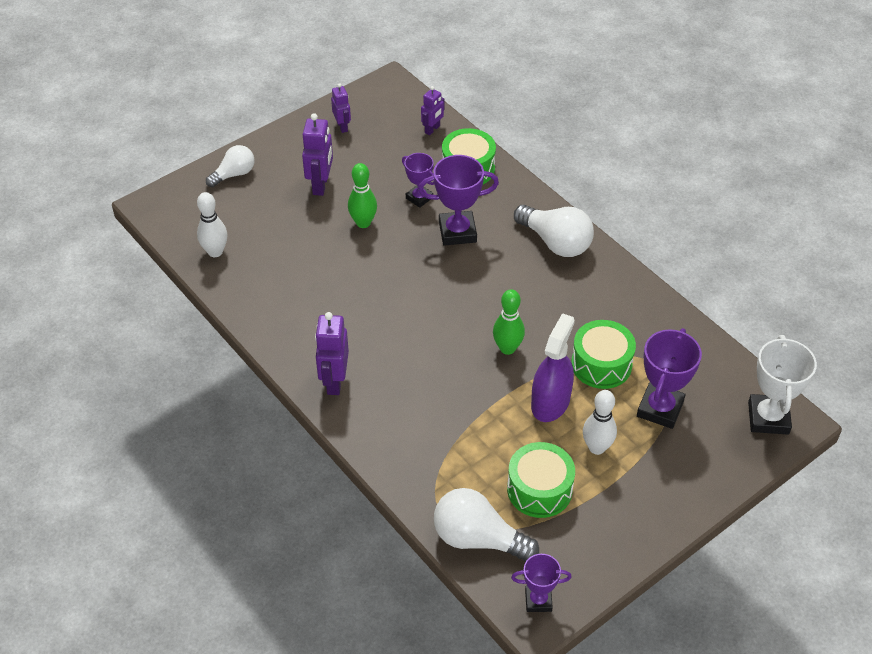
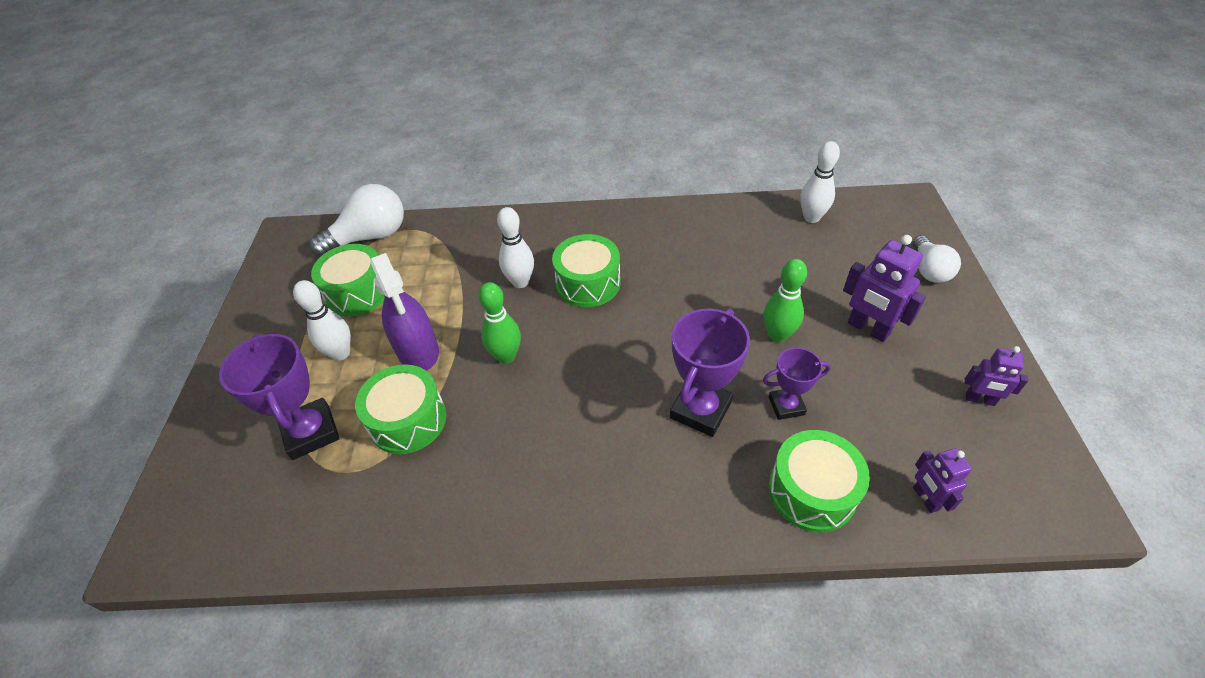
camera: 130 degrees right, 0 degrees up
purple robot [315,312,349,395] -> none
purple trophy [511,554,572,612] -> none
white light bulb [514,205,594,257] -> none
white trophy [748,335,817,435] -> none
none -> white bowling pin [497,207,534,288]
none -> green drum [552,234,620,307]

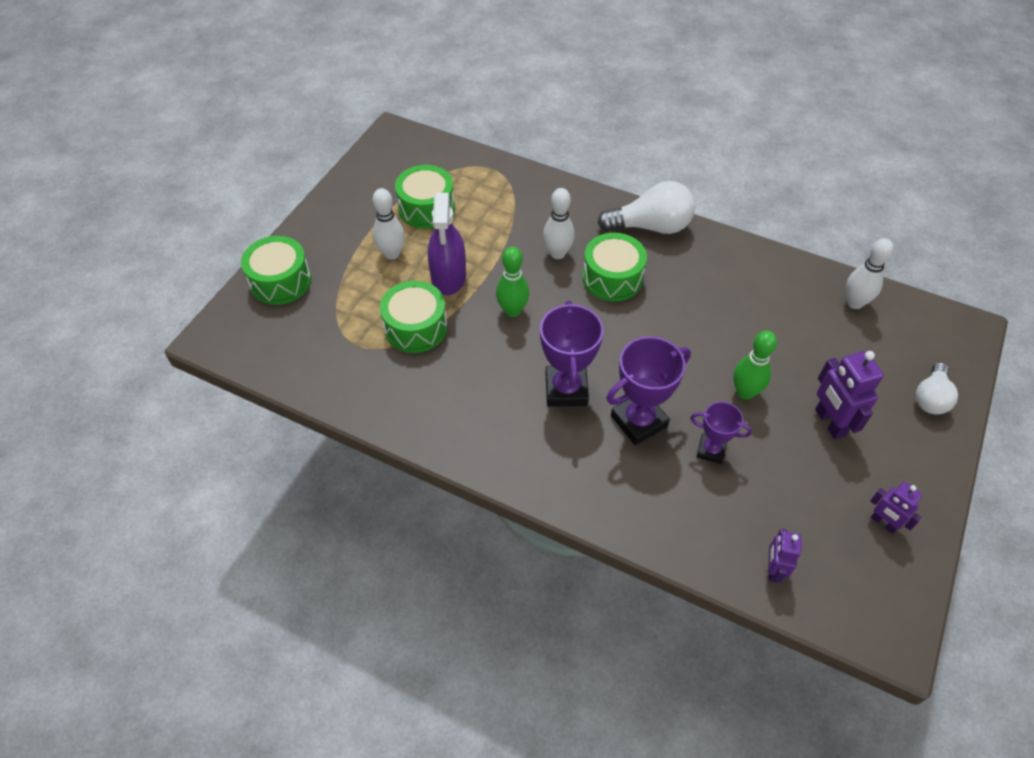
camera: 25 degrees right, 5 degrees up
purple trophy [219,334,340,460] -> purple trophy moved to [540,301,604,407]
white light bulb [309,184,404,257] -> white light bulb moved to [598,181,695,234]
green drum [769,430,870,532] -> green drum moved to [241,236,311,305]

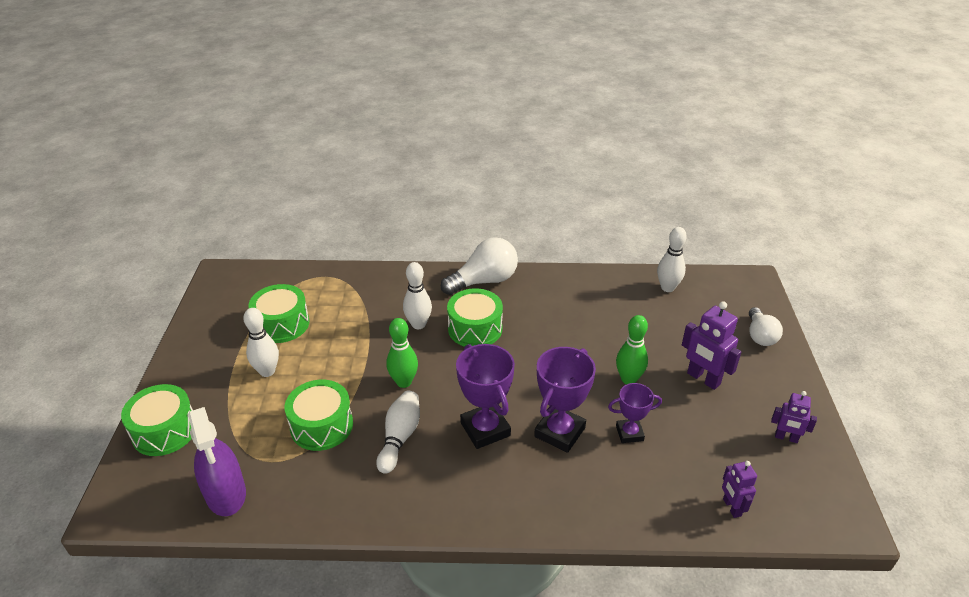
camera: 25 degrees left, 15 degrees down
purple spray bottle [428,193,466,295] -> purple spray bottle moved to [188,407,246,516]
none -> white bowling pin [376,391,420,474]

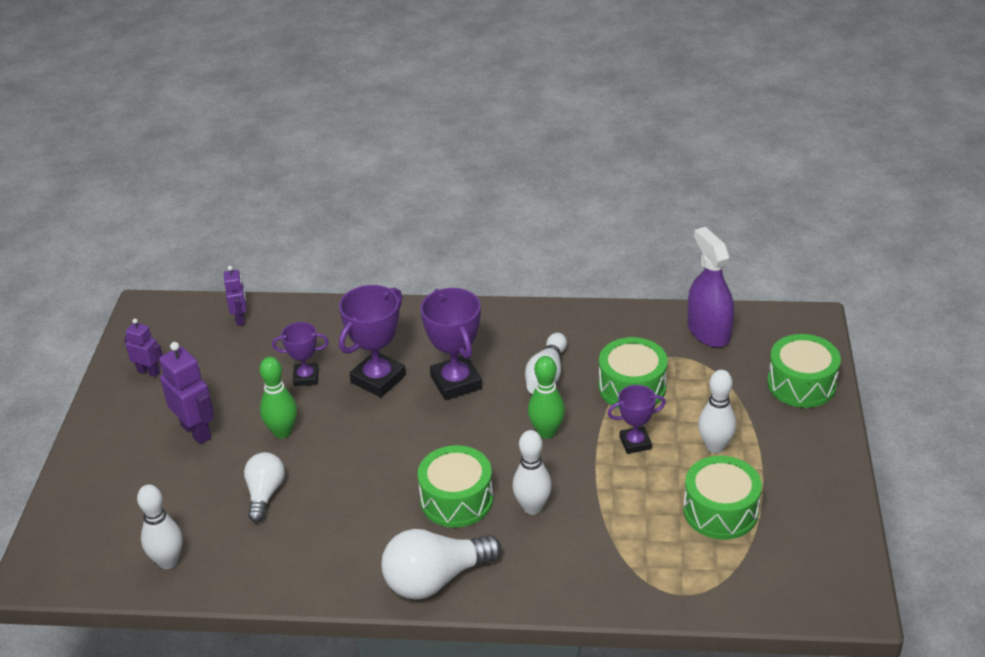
camera: 175 degrees left, 0 degrees up
white light bulb [749,307,783,346] -> white light bulb moved to [244,452,285,523]
none -> purple trophy [607,385,666,454]

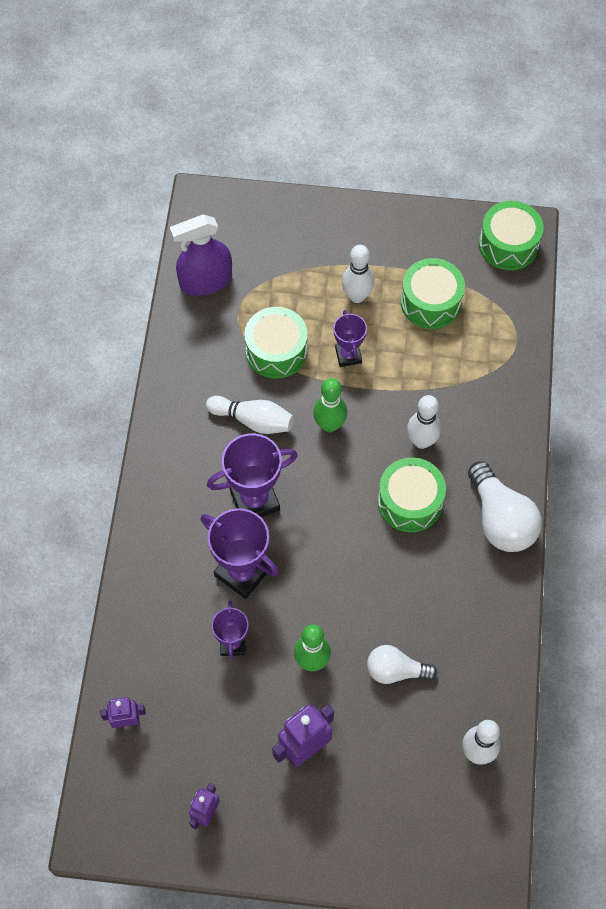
camera: 90 degrees left, 25 degrees up
green drum [767,334,841,408] -> green drum moved to [479,201,544,270]

